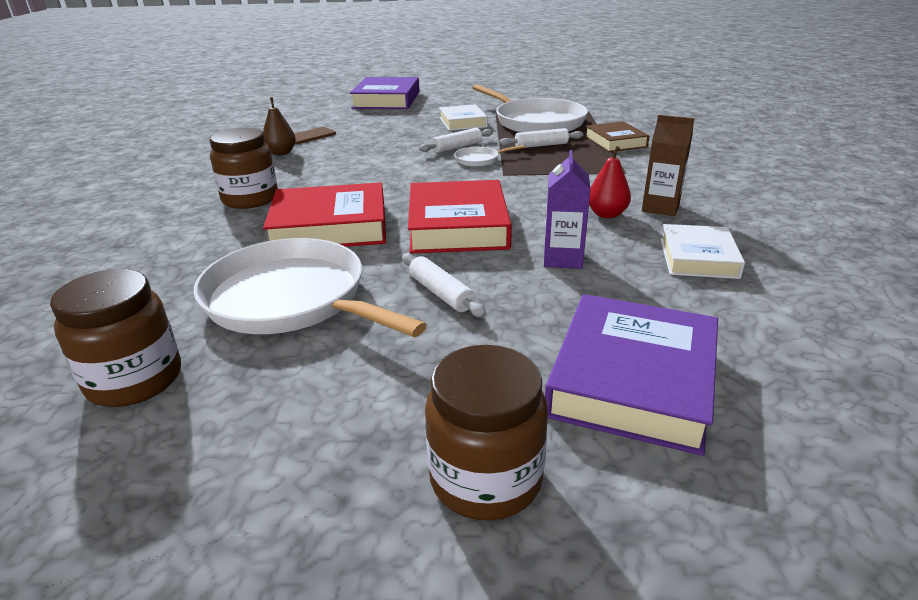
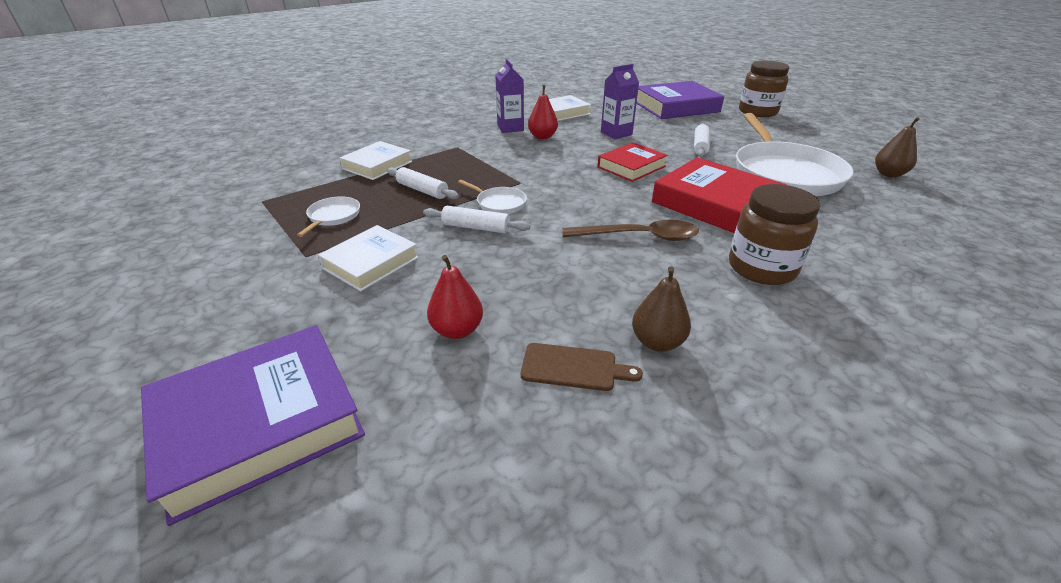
camera: 130 degrees left, 5 degrees up
brown jar [50,269,181,407] -> brown pear [875,117,920,178]
red book [408,180,512,253] -> red book [598,142,668,182], size x0.62
white pan [473,84,588,133] -> white pan [297,196,360,237], size x0.42
brown book [585,121,650,152] -> white book [340,141,412,180]
brown carton [642,115,695,216] -> purple carton [495,58,524,133]
none -> red pear [427,255,483,339]
none -> brown spoon [562,220,699,241]

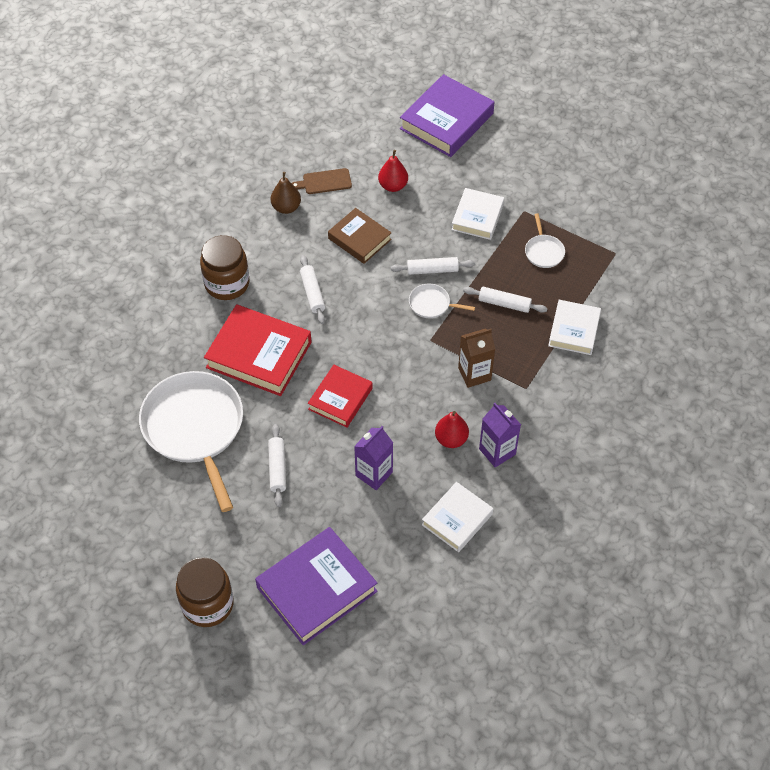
camera: 160 degrees right, 20 degrees up
brown spoon [562,220,699,241] -> white rolling pin [300,255,325,324]
brown pear [875,117,920,178] -> none
none -> brown book [328,208,392,264]
none -> brown carton [458,329,495,388]

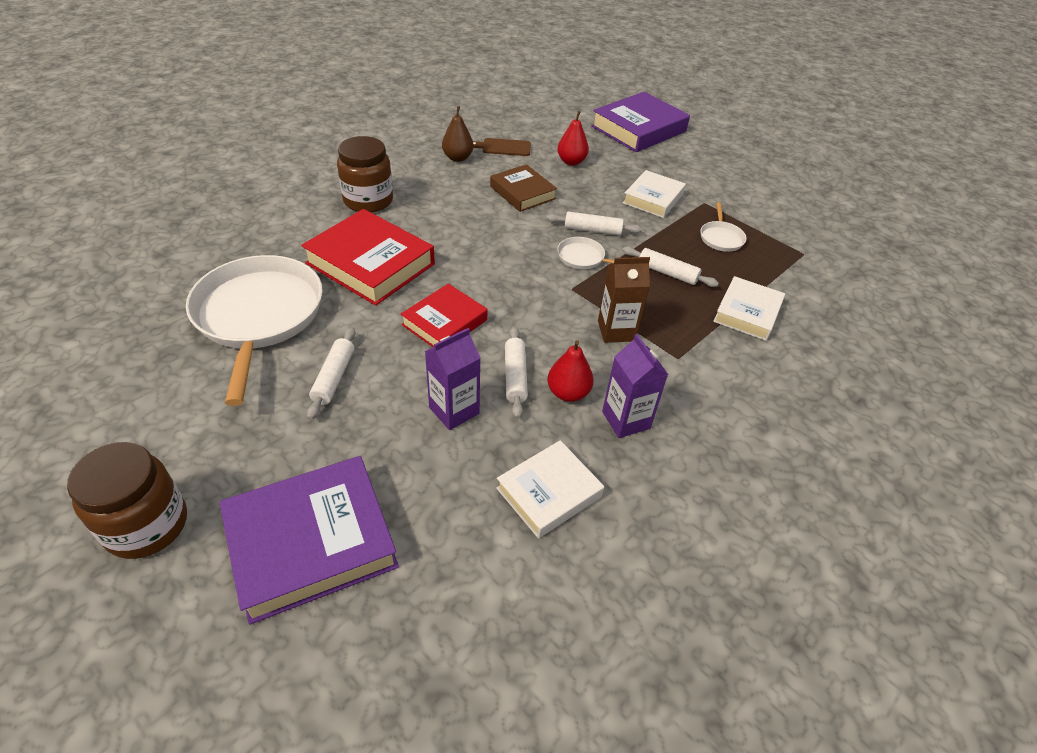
camera: 10 degrees right, 10 degrees down
white rolling pin [300,255,325,324] -> white rolling pin moved to [505,326,528,419]

